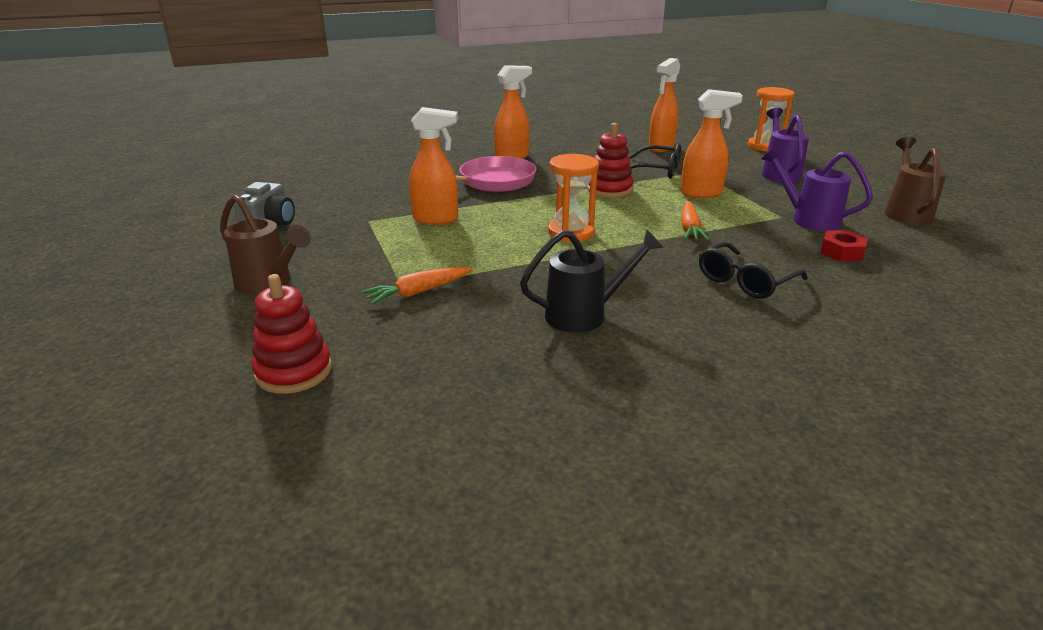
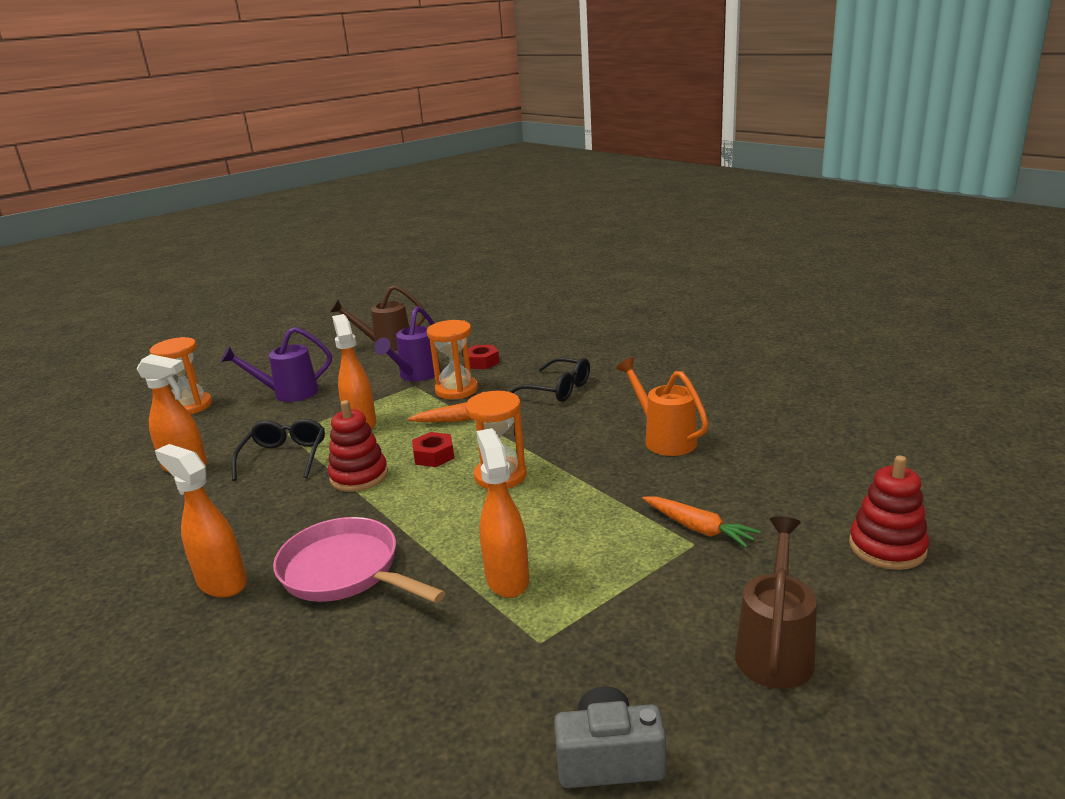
camera: 105 degrees left, 5 degrees down
black watering can [520,229,663,333] -> orange watering can [616,357,709,456]
none -> red nut [412,432,454,467]
none -> orange hourglass [427,320,478,399]

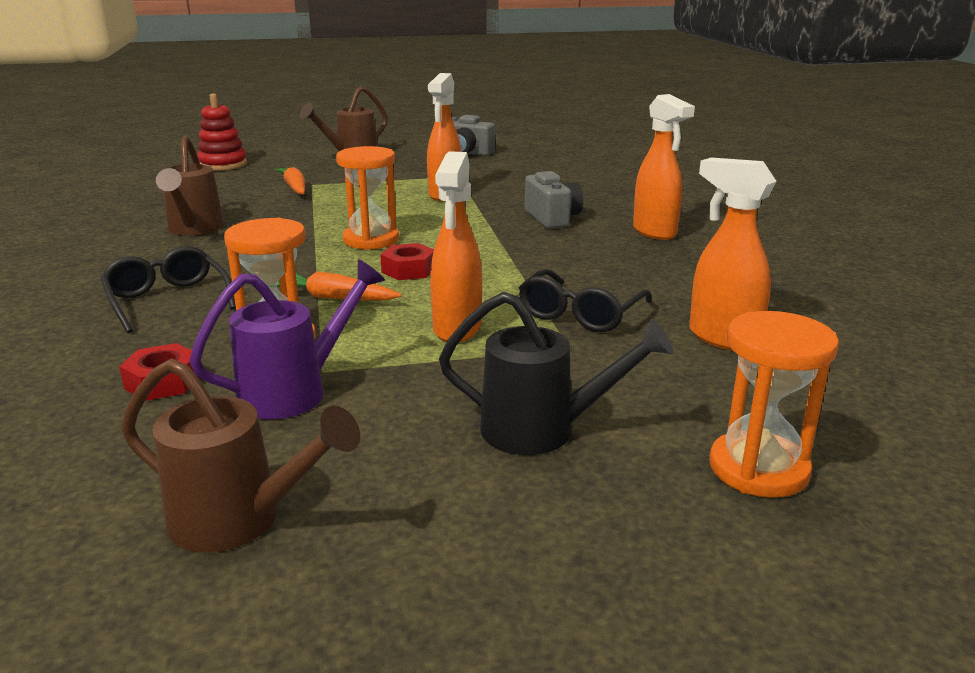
camera: 155 degrees left, 0 degrees up
purple watering can [221,327,332,402] -> black watering can [439,292,673,455]
pink pan [273,517,446,603] -> grey camera [525,171,583,229]
red stacking toy [328,400,388,492] -> none
orange watering can [616,357,709,456] -> brown watering can [156,136,225,236]

